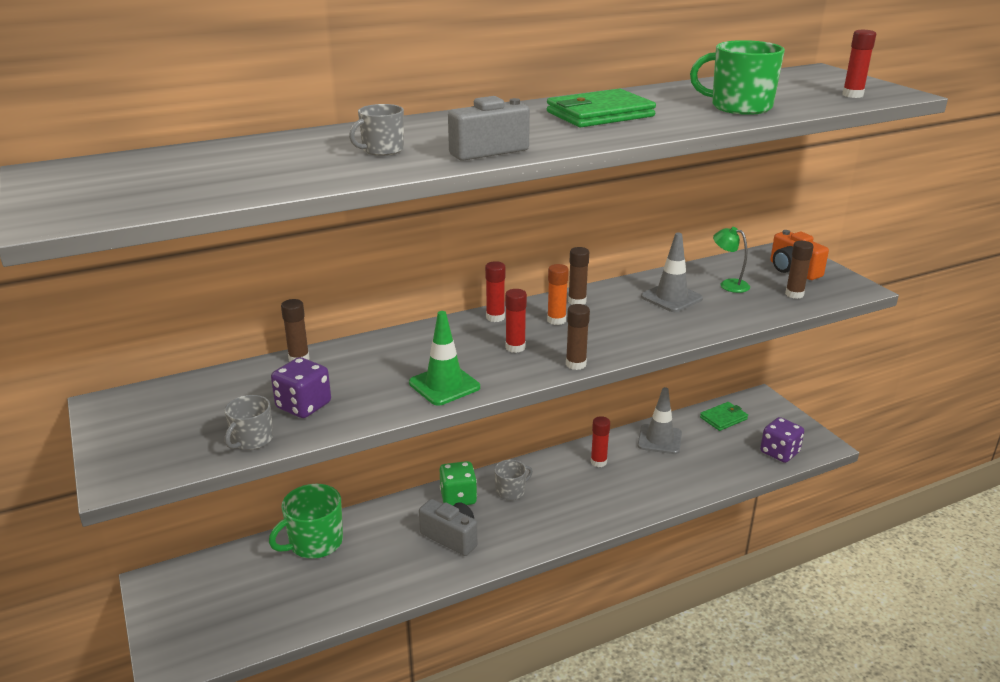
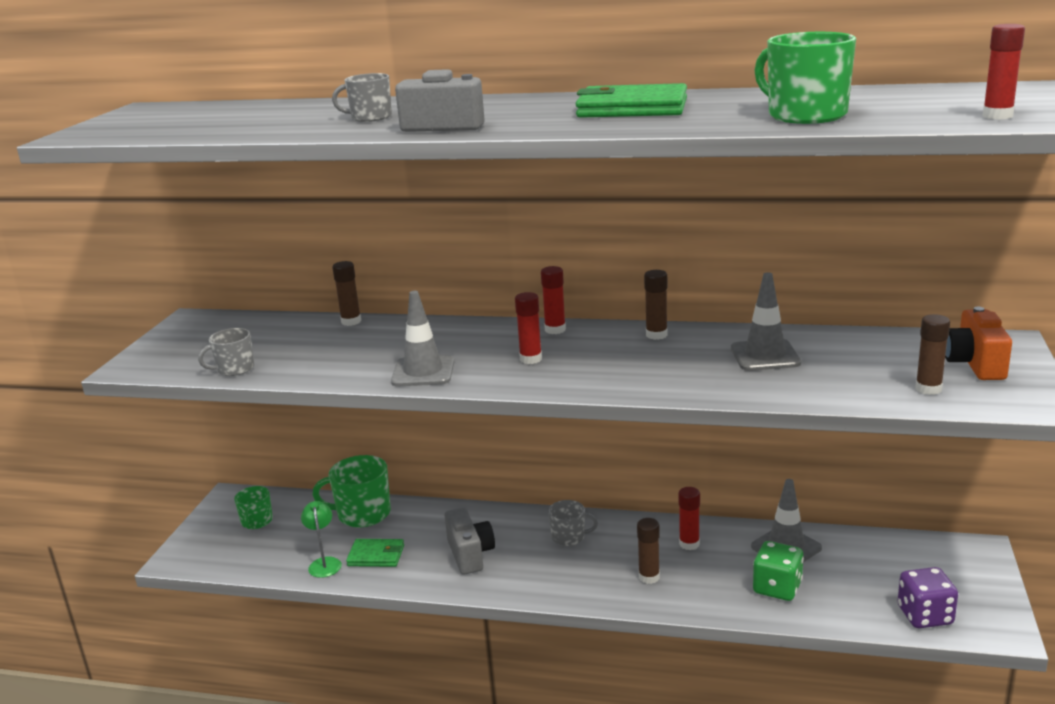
camera: 40 degrees right, 5 degrees down
purple dice [271,357,331,418] -> none
green traffic cone [409,311,480,406] -> grey traffic cone [391,291,454,386]
green dice [440,461,477,505] -> green dice moved to [753,541,804,601]
orange glue stick [547,264,569,325] -> none
brown glue stick [566,304,590,370] -> brown glue stick moved to [637,518,660,584]
green wallet [700,402,748,431] -> green wallet moved to [346,539,404,567]
green lamp [713,227,750,293] -> green lamp moved to [301,501,342,578]
none -> green mug [234,486,273,529]

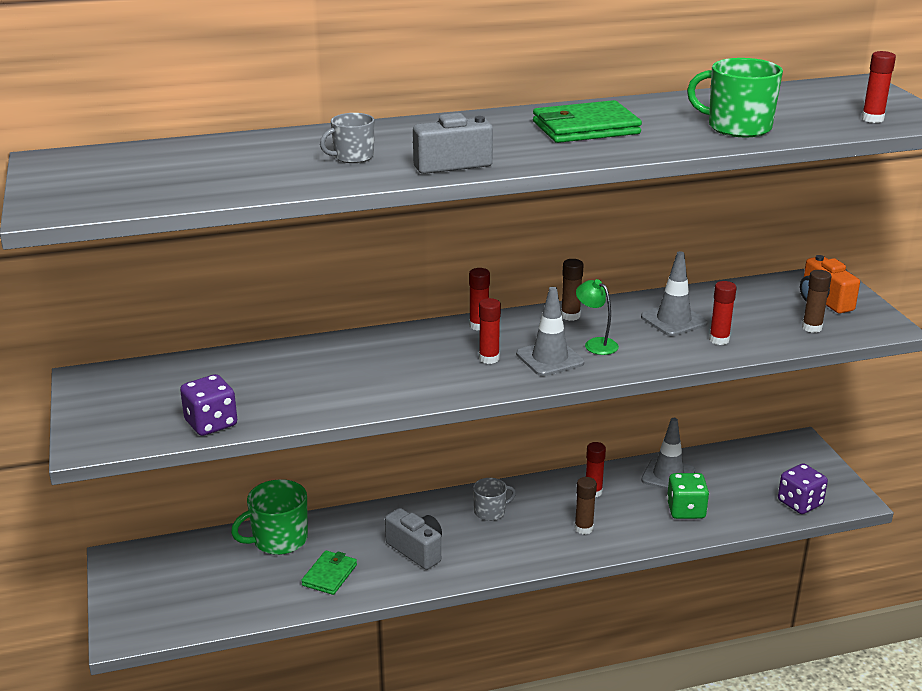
camera: 30 degrees left, 5 degrees up
grey mug [198,328,254,376] -> purple dice [180,374,237,436]
green mug [234,486,273,529] -> none
green lamp [301,501,342,578] -> green lamp moved to [576,279,619,355]
brown glue stick [332,261,361,326] -> none
green wallet [346,539,404,567] -> green wallet turned 45 degrees counterclockwise [301,550,357,595]
grey traffic cone [391,291,454,386] -> grey traffic cone moved to [516,287,584,376]
none -> red glue stick [709,281,737,345]

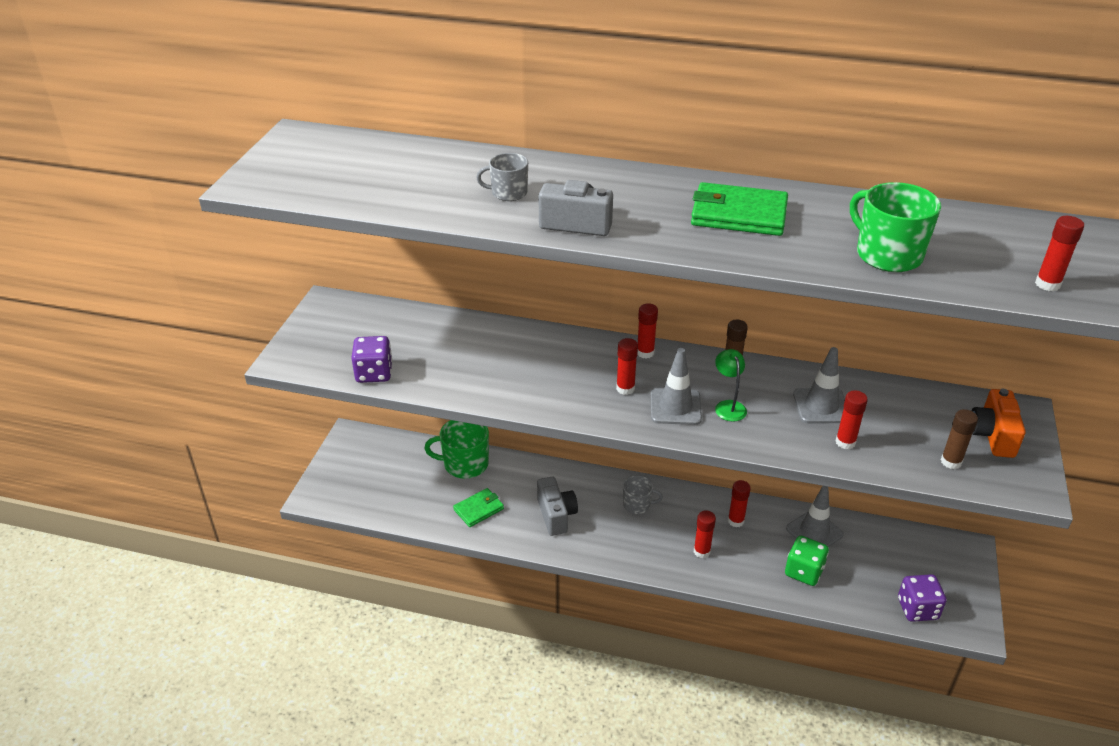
camera: 30 degrees right, 10 degrees up
brown glue stick [575,477,597,534] -> red glue stick [694,510,716,558]

